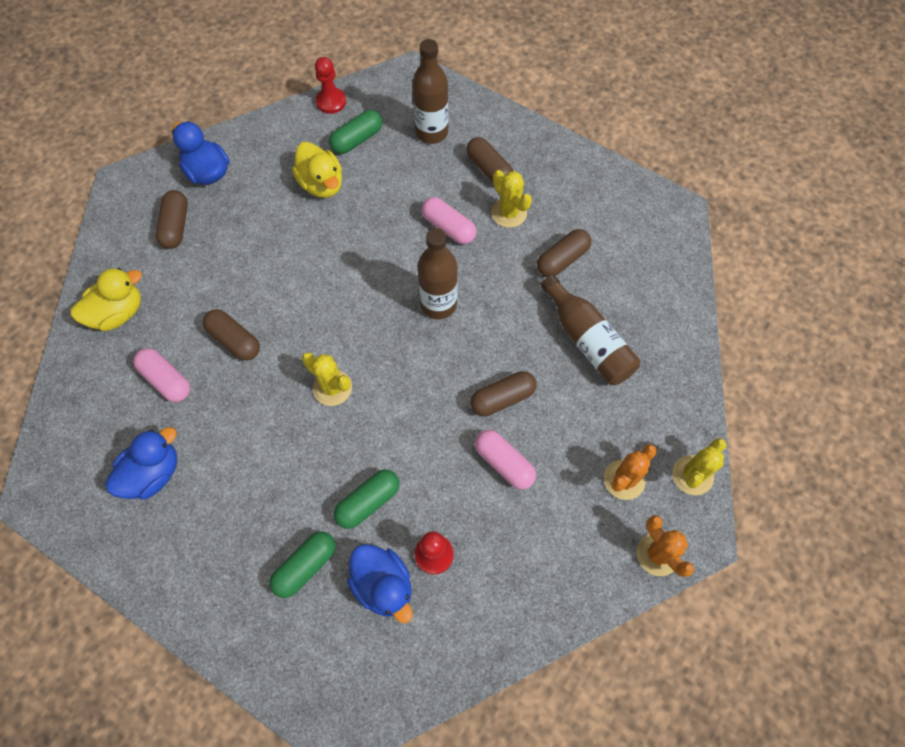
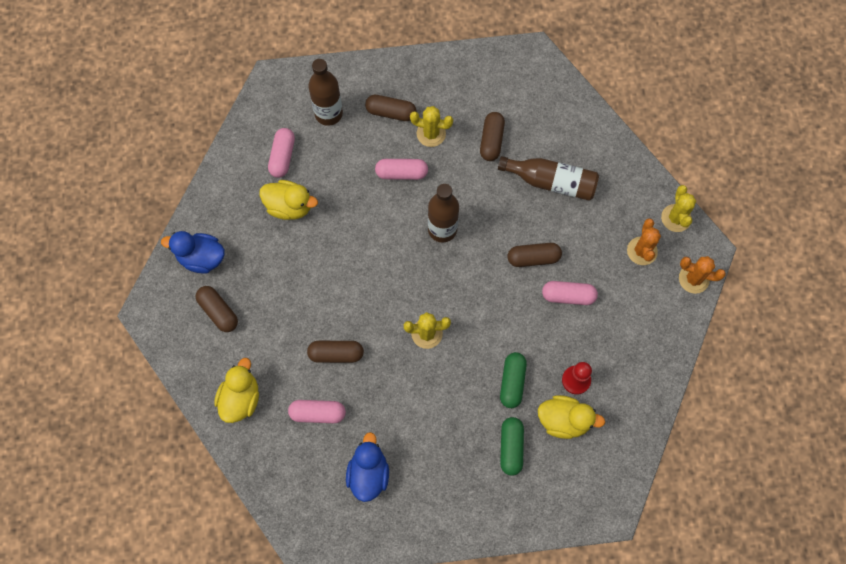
camera: 40 degrees left, 5 degrees up
red pawn [315,57,346,114] -> none
green capsule [329,110,382,154] -> pink capsule [268,128,295,178]
blue duck [347,544,413,623] -> yellow duck [538,395,605,439]
brown capsule [470,371,537,417] -> brown capsule turned 60 degrees clockwise [508,243,562,267]

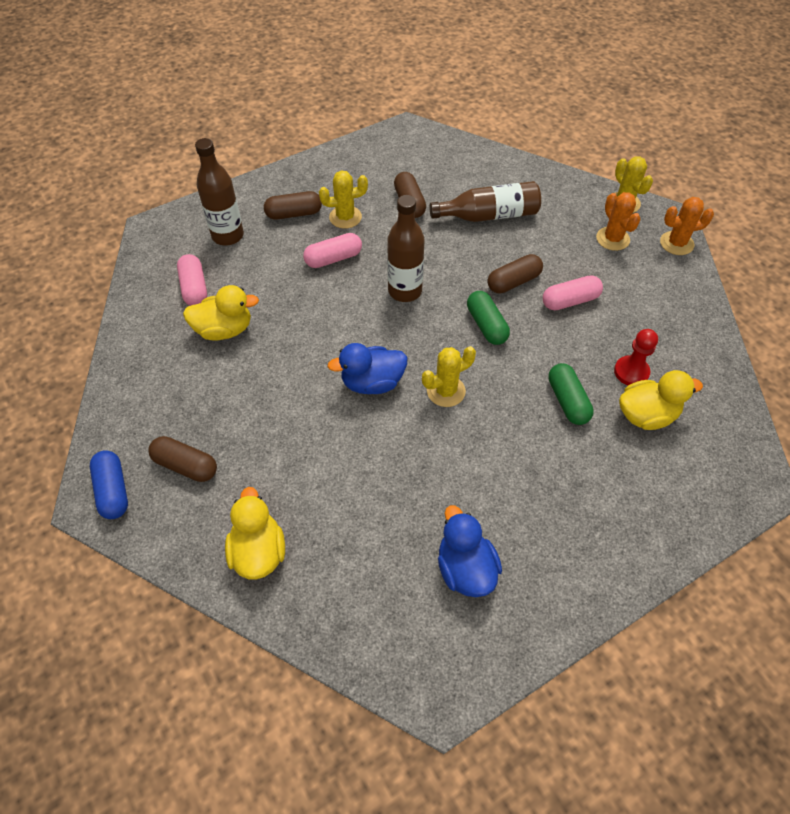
camera: 25 degrees left, 15 degrees down
blue duck [161,231,225,274] -> blue duck moved to [327,343,407,394]
pink capsule [288,400,346,423] -> none
brown capsule [307,341,364,363] -> none
green capsule [500,417,524,476] -> green capsule moved to [467,291,510,345]
none -> blue capsule [90,450,128,519]

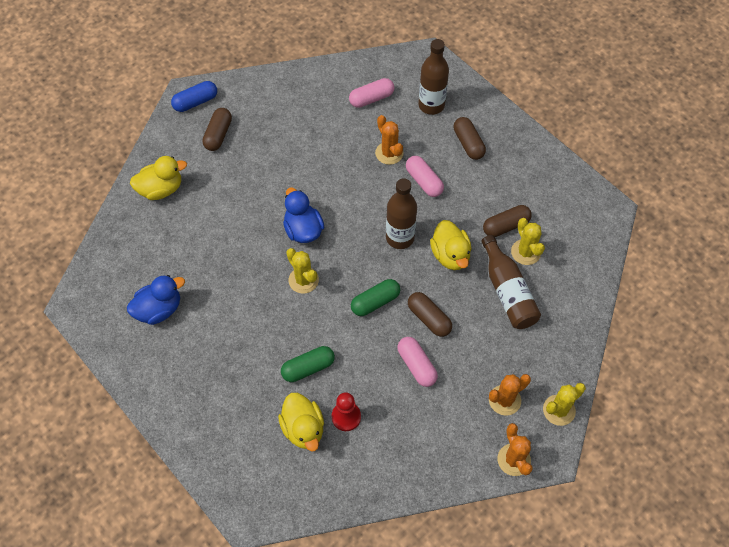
camera: 80 degrees right, 5 degrees up
yellow duck [183,285,259,341] -> yellow duck moved to [430,220,472,270]
yellow cactus [319,170,368,229] -> yellow cactus moved to [511,218,545,265]
none -> orange cactus [375,115,403,165]

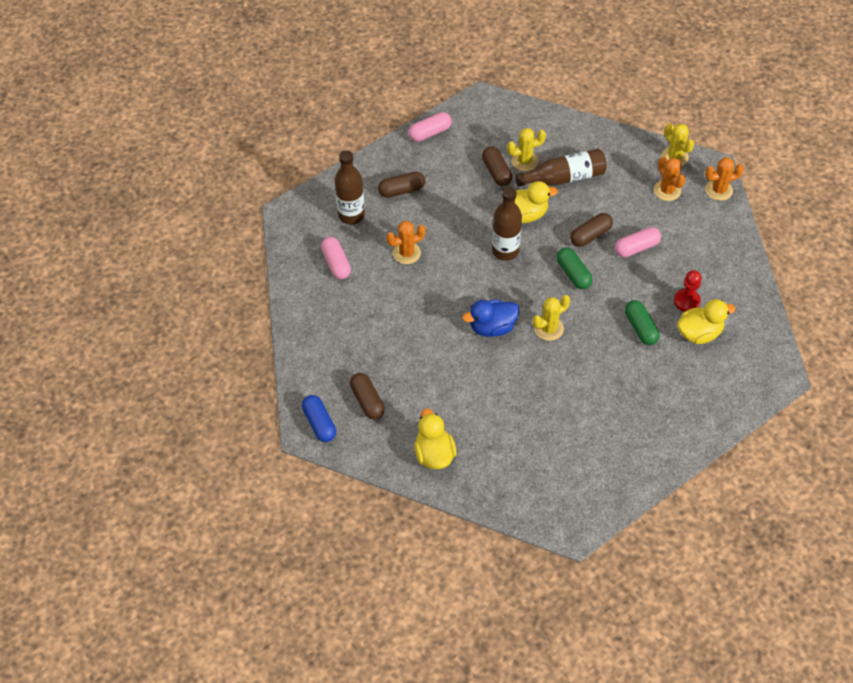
camera: 85 degrees left, 5 degrees down
blue duck [127,275,185,325] -> none
brown capsule [202,108,232,151] -> brown capsule turned 45 degrees clockwise [350,373,385,419]
pink capsule [406,156,444,197] -> pink capsule moved to [409,112,452,142]

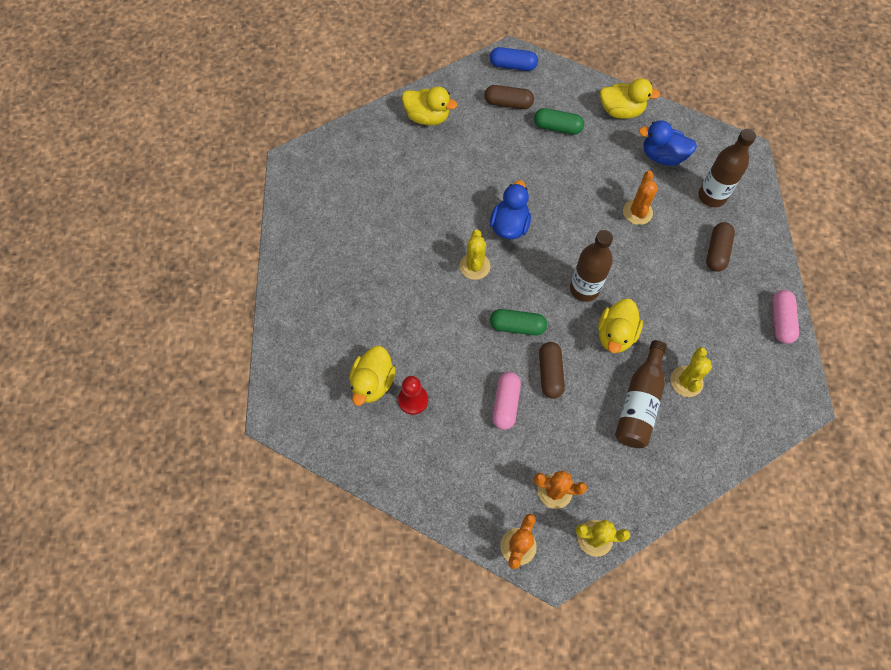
camera: 125 degrees right, 10 degrees up
pink capsule [321,237,351,279] -> blue duck [638,120,697,166]
brown capsule [482,146,512,186] -> none
green capsule [625,300,660,345] -> green capsule moved to [534,108,584,135]
none -> yellow duck [600,78,660,119]

